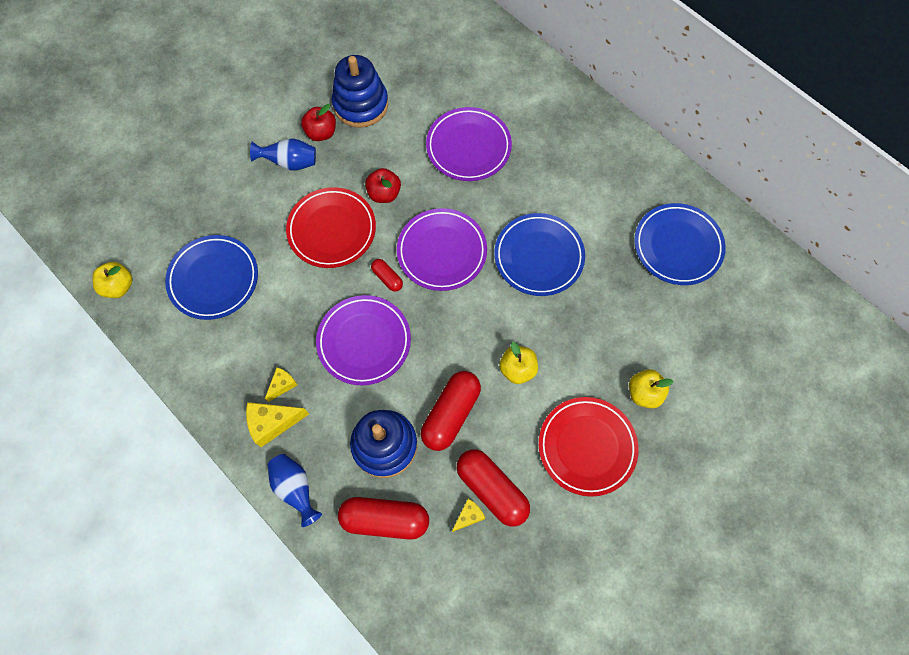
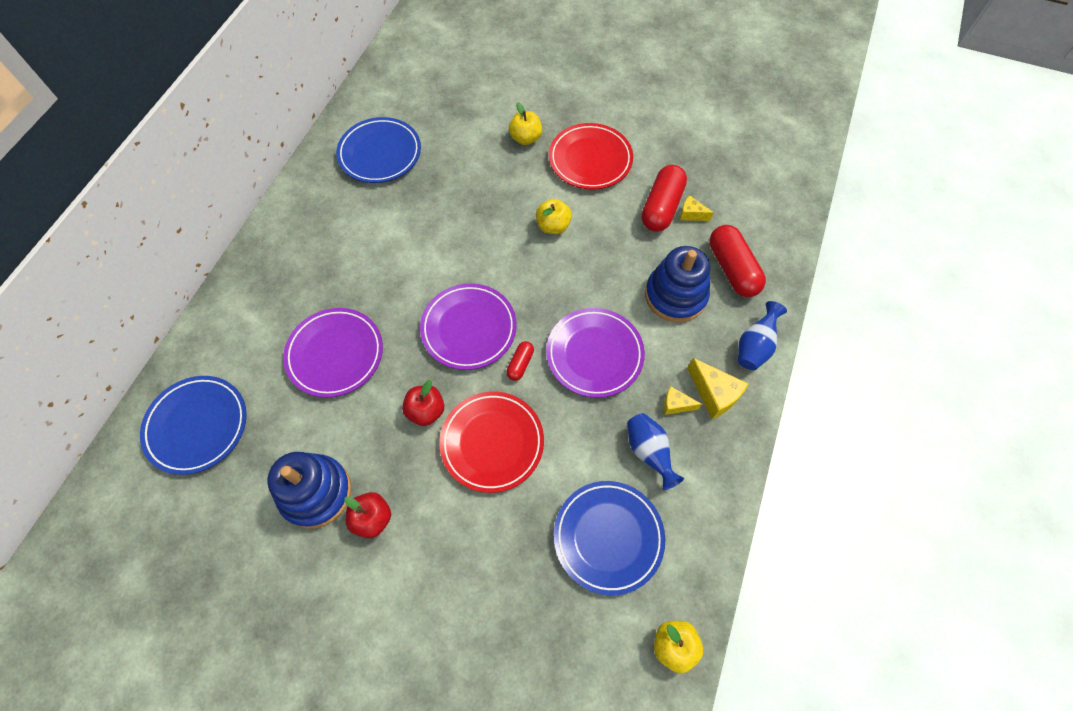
camera: 115 degrees left, 5 degrees down
blue vase [250,138,316,171] -> blue vase moved to [627,413,684,490]
red capsule [421,371,481,451] -> none
blue plate [494,213,585,296] -> blue plate moved to [140,376,247,475]

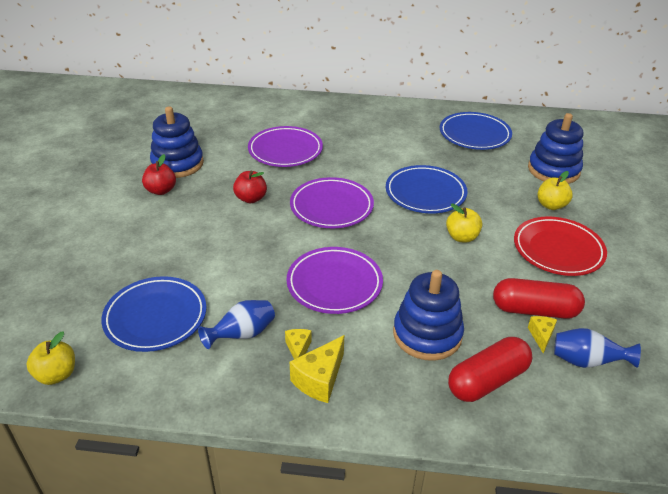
camera: 75 degrees right, 25 degrees down
blue plate [140,376,247,475] -> blue plate moved to [386,165,468,213]
red plate [439,392,544,493] -> none
red capsule [506,341,534,381] -> none
blue vase [738,301,787,370] -> blue vase moved to [554,328,641,368]
none -> blue stacking toy [528,113,583,184]

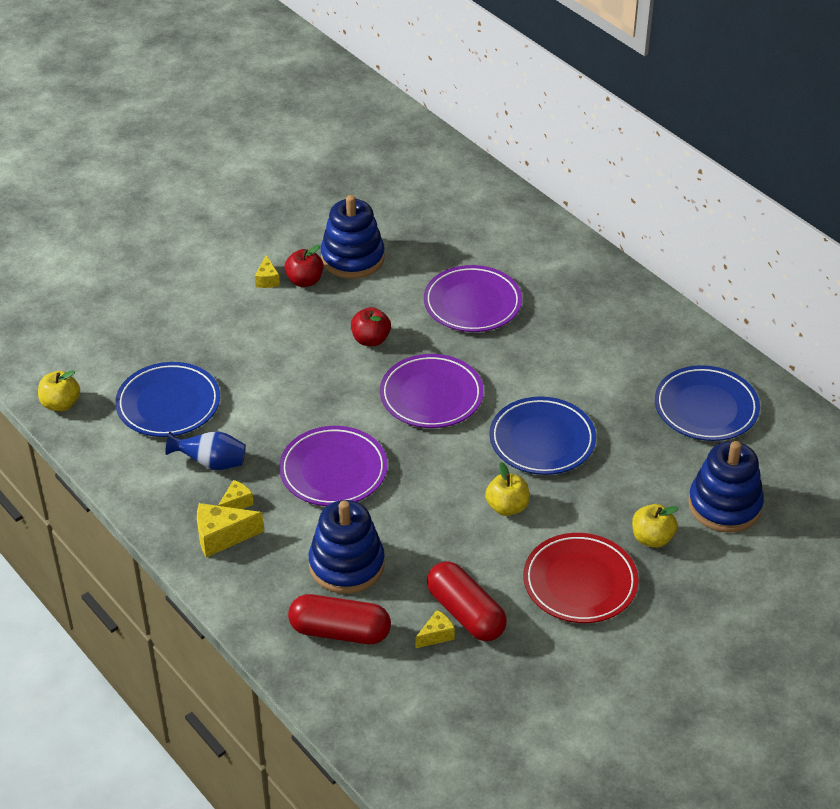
camera: 45 degrees right, 5 degrees up
blue vase [554,328,641,368] -> none
none -> yellow cheese [255,255,280,288]

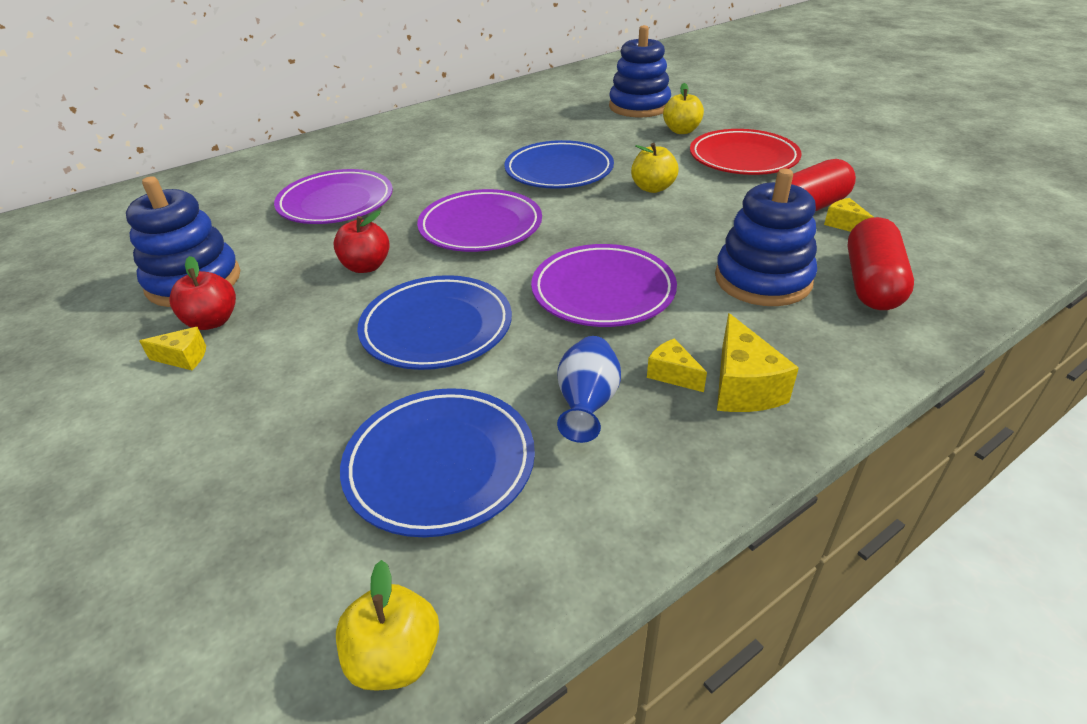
camera: 85 degrees left, 5 degrees down
blue plate [655,365,760,441] -> blue plate moved to [357,275,512,370]

